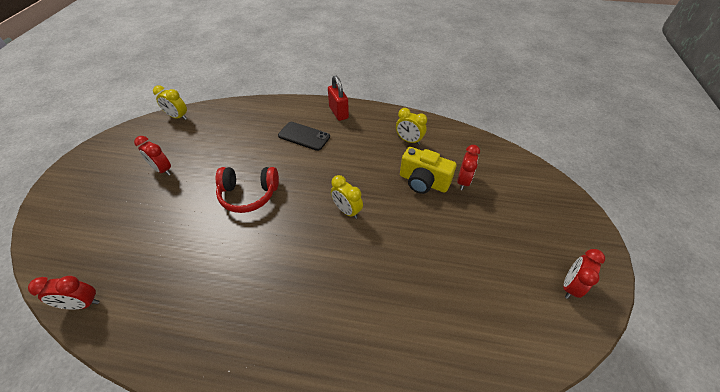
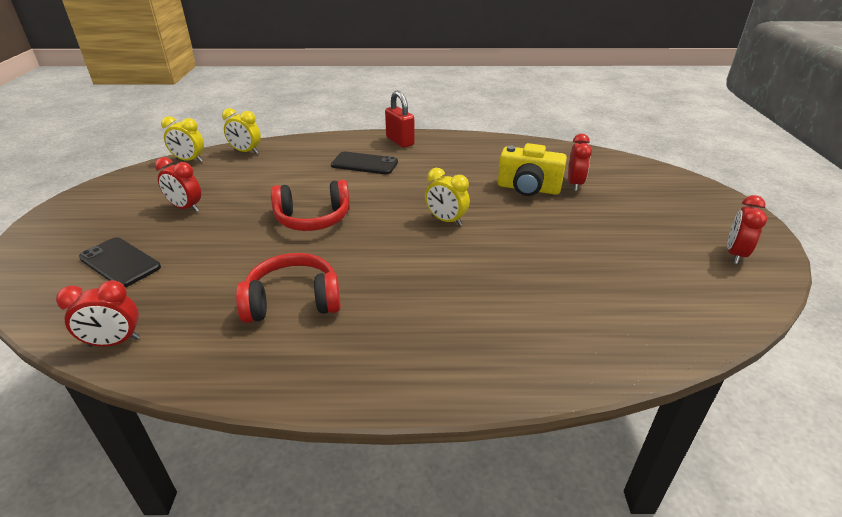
camera: 10 degrees left, 15 degrees down
yellow clock [396,108,427,145] -> yellow clock moved to [222,108,261,154]
none -> black phone [79,237,161,287]
none -> red headphones [236,253,341,323]

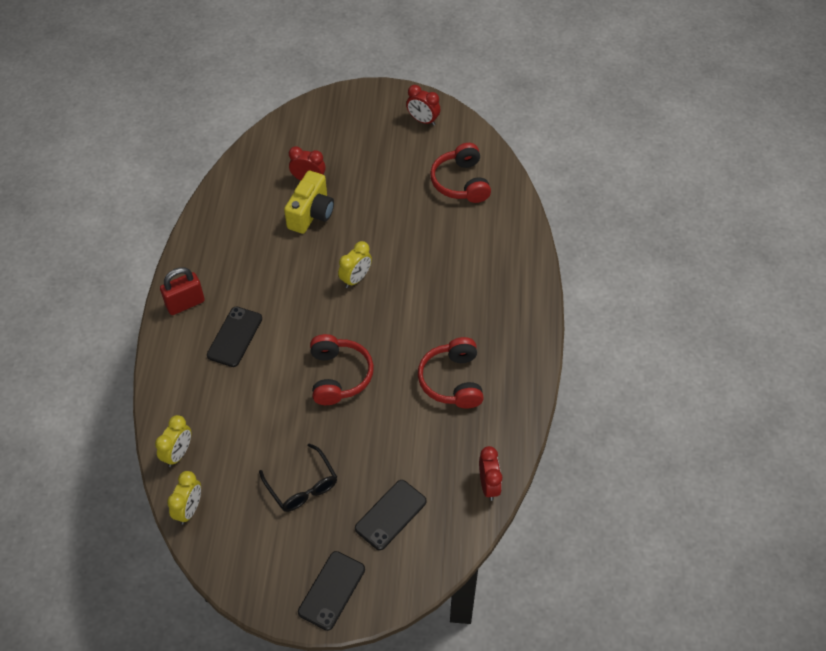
camera: 85 degrees left, 20 degrees up
red clock [155,157,201,212] -> black glasses [259,443,337,512]
none -> black phone [298,551,365,631]
none -> red headphones [430,143,491,203]

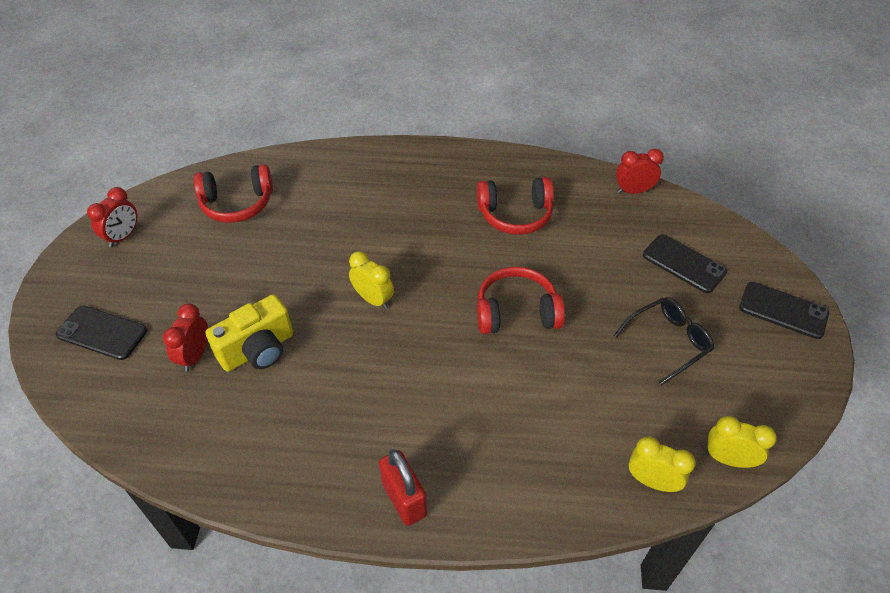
camera: 90 degrees left, 5 degrees down
black phone [207,307,262,367] -> black phone moved to [56,306,147,360]
yellow camera [284,171,334,234] -> yellow camera turned 120 degrees clockwise [205,294,293,372]

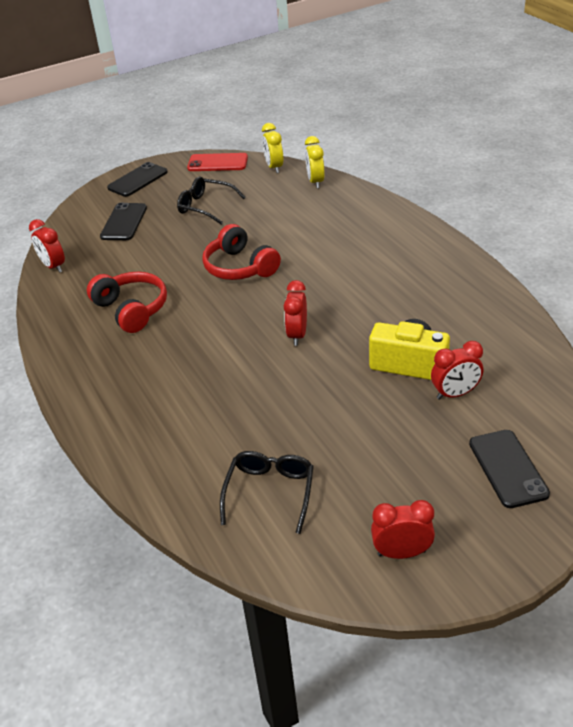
camera: 120 degrees left, 10 degrees down
red headphones [194,164,273,223] -> black glasses [220,451,314,534]
yellow clock [349,251,394,309] -> red clock [284,280,307,346]
red padlock [379,449,427,526] -> none
black phone [739,282,829,339] -> black phone turned 45 degrees clockwise [107,162,168,197]
none -> red phone [187,153,248,171]

